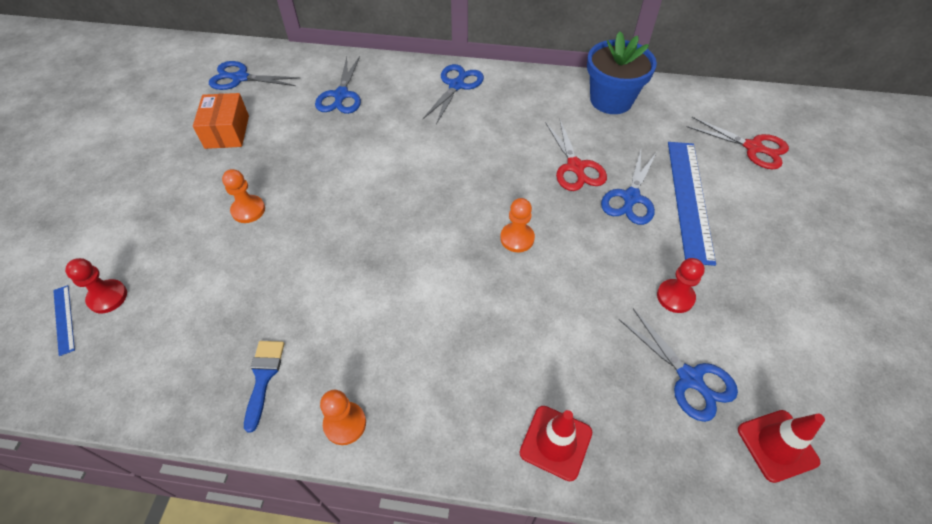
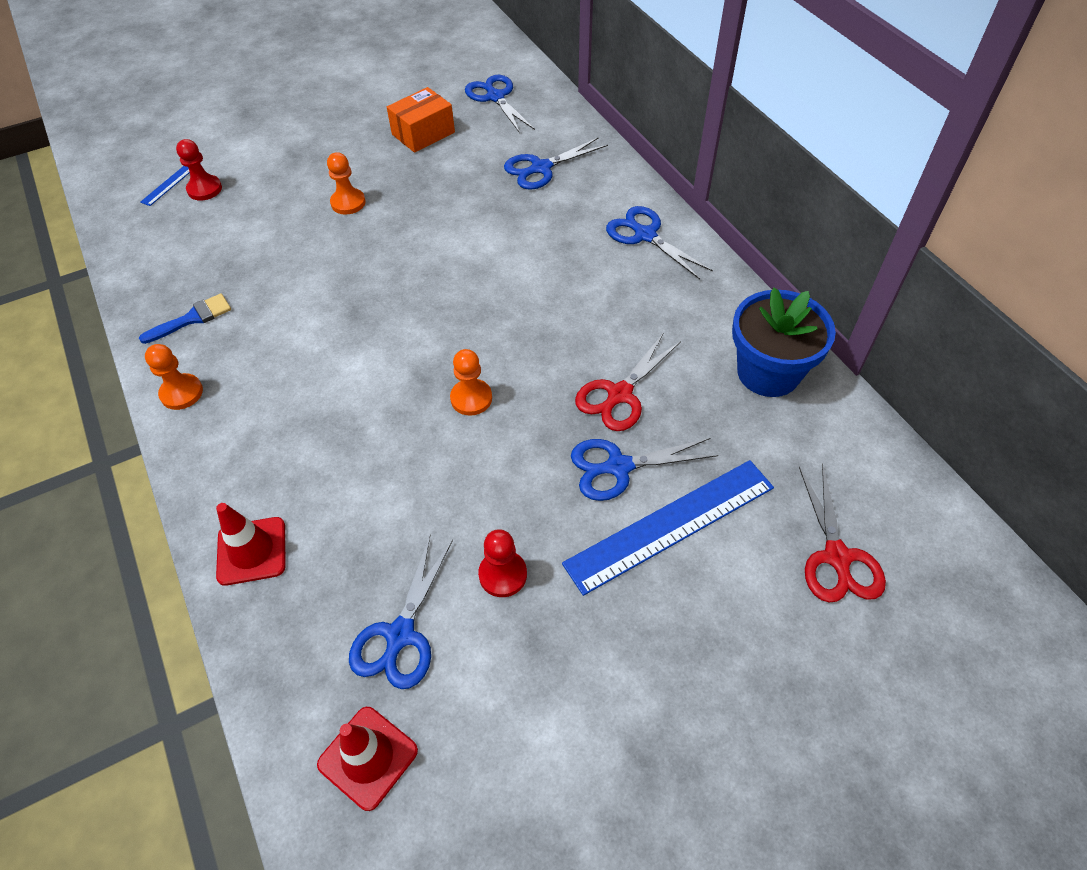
camera: 55 degrees right, 0 degrees up
blue scissors [423,64,484,124] -> blue scissors turned 120 degrees counterclockwise [606,206,713,279]

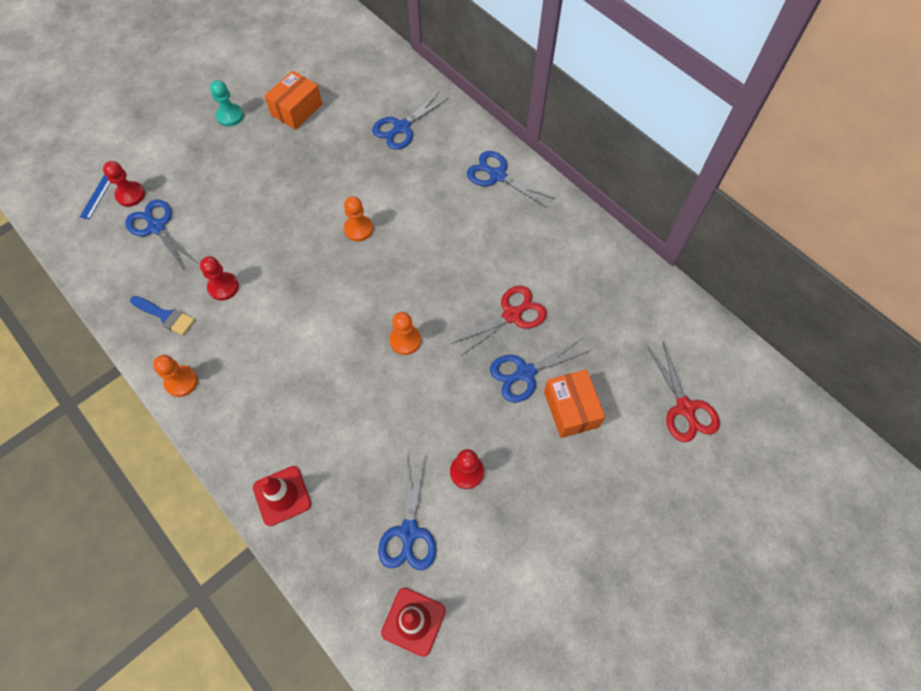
camera: 15 degrees left, 10 degrees up
blue brush [139,293,231,344] -> blue brush turned 75 degrees clockwise [130,296,195,335]
orange pawn [327,152,365,215] -> orange pawn moved to [344,196,373,242]
blue scissors [465,75,535,133] -> blue scissors moved to [125,199,196,270]
blue ruler [562,460,774,596] -> orange box [544,369,605,438]
red scissors [575,334,681,431] -> red scissors turned 150 degrees counterclockwise [451,286,547,357]
blue flower pot [732,287,836,397] -> none
none -> red pawn [200,256,239,301]
none -> turquoise pawn [210,80,244,127]

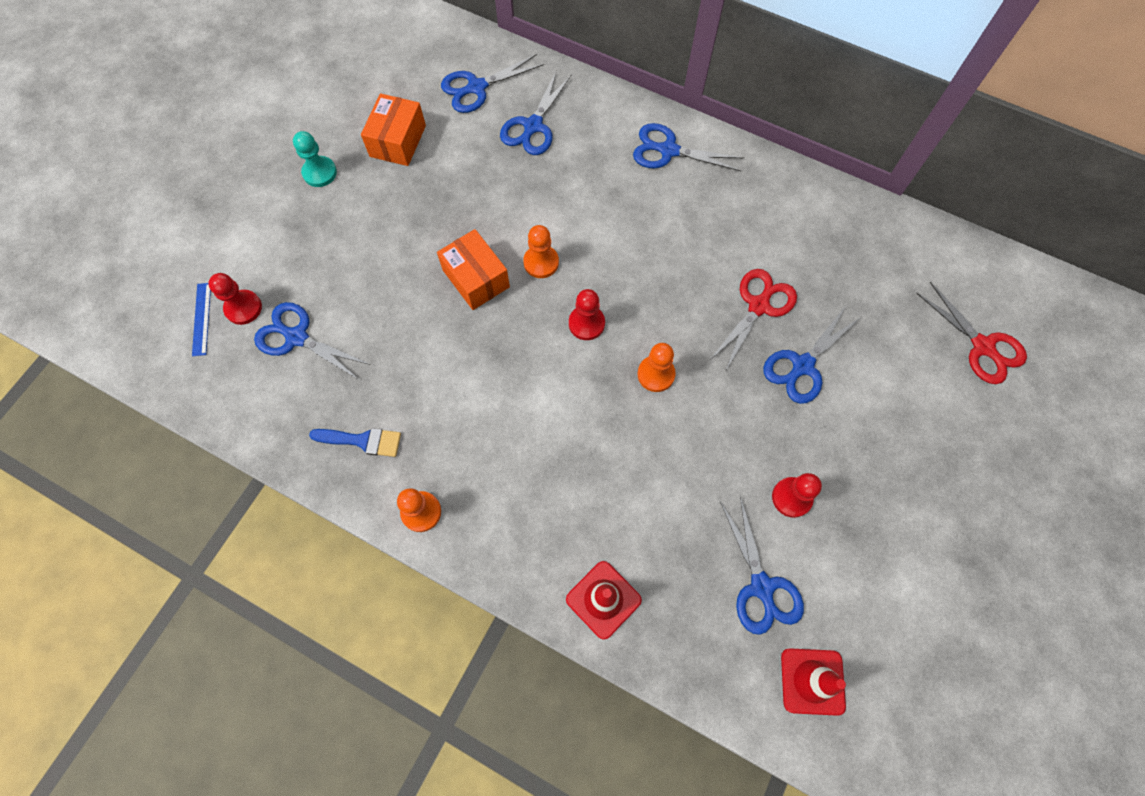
camera: 20 degrees left, 5 degrees up
red pawn [200,256,239,301] -> red pawn moved to [569,289,605,340]
orange box [544,369,605,438] -> orange box moved to [437,229,510,310]
none -> blue scissors [441,54,544,113]

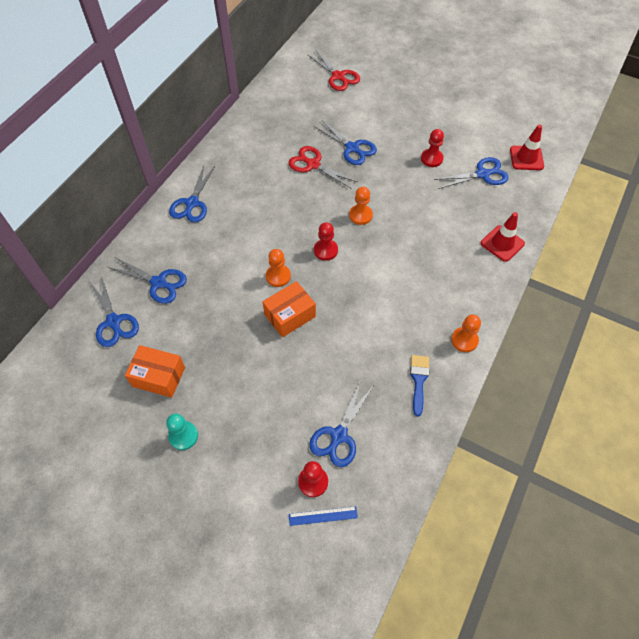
camera: 90 degrees left, 10 degrees down
red scissors [917,282,1027,384] -> red scissors turned 90 degrees clockwise [307,51,360,91]

